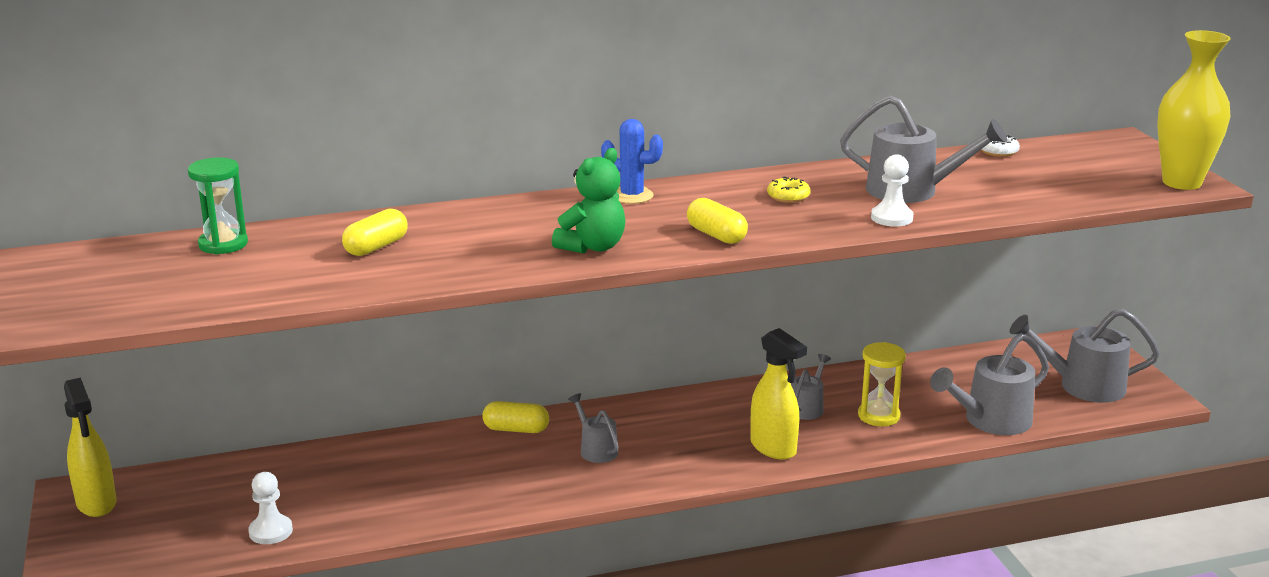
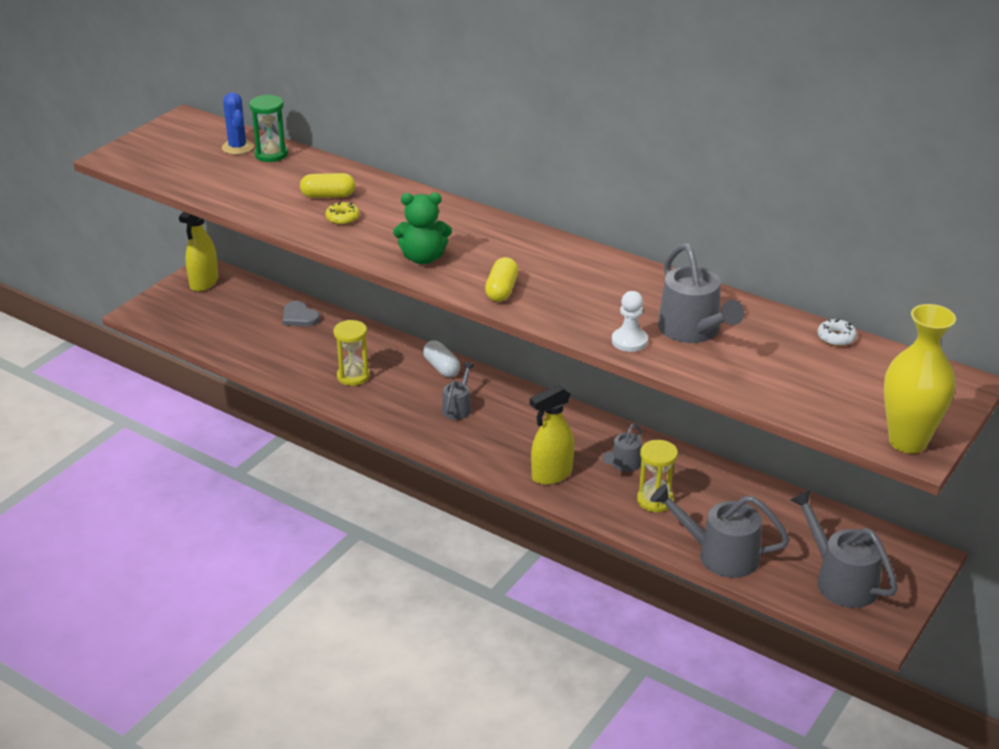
camera: 50 degrees right, 10 degrees up
white pawn [248,472,293,544] -> none
yellow capsule [482,401,549,433] -> white capsule [423,340,460,377]
blue cactus [601,119,663,204] -> blue cactus moved to [222,92,254,155]
yellow spray bottle [750,328,807,460] -> yellow spray bottle turned 45 degrees clockwise [530,384,574,485]
yellow donut [767,177,811,203] -> yellow donut moved to [325,201,360,225]
grey watering can [791,354,831,420] -> grey watering can turned 135 degrees clockwise [603,423,642,472]
none -> grey heart [282,301,320,326]
none -> yellow hourglass [333,320,370,386]

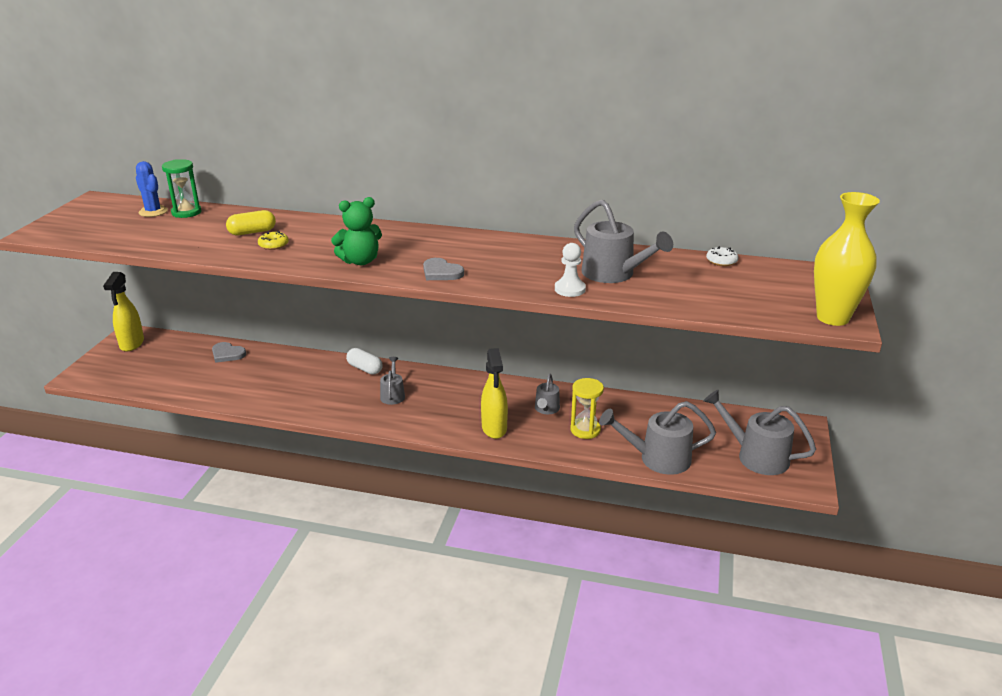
camera: 20 degrees left, 5 degrees down
yellow hourglass [333,320,370,386] -> none
yellow capsule [485,257,518,302] -> grey heart [423,258,464,280]
yellow spray bottle [530,384,574,485] -> yellow spray bottle turned 45 degrees counterclockwise [481,348,508,439]

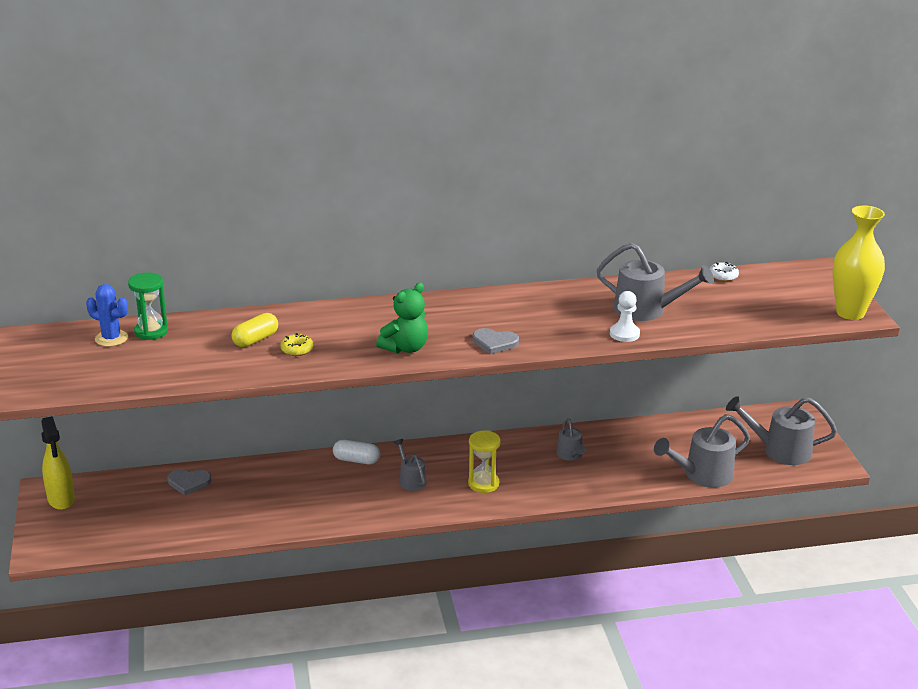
camera: 25 degrees left, 0 degrees up
yellow spray bottle [481,348,508,439] -> none
yellow hourglass [570,378,604,439] -> yellow hourglass moved to [468,430,501,493]

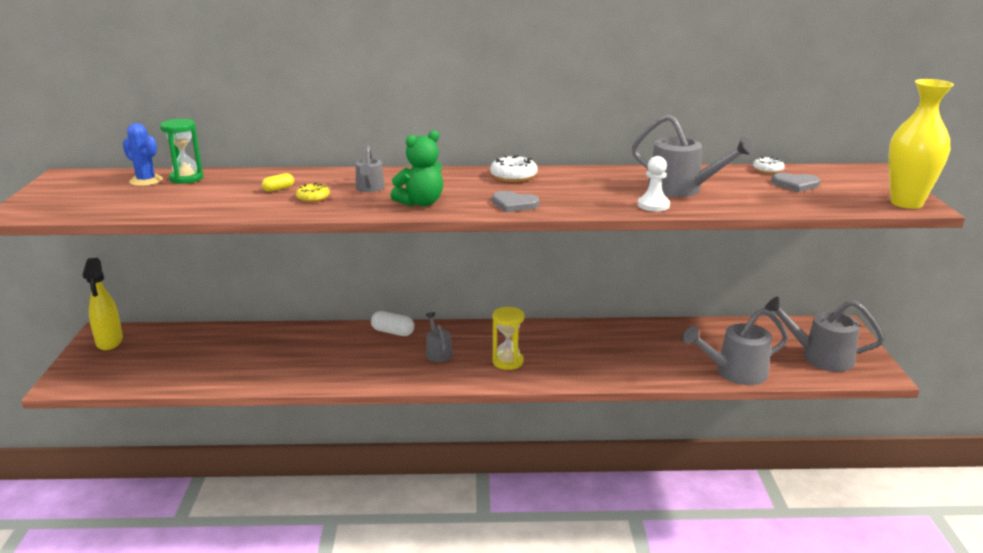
camera: 10 degrees right, 5 degrees down
grey heart [167,469,211,495] -> grey heart moved to [771,173,820,192]
yellow capsule [232,313,278,347] -> yellow capsule [262,173,294,192], size x0.63
grey watering can [556,418,586,461] -> grey watering can moved to [356,146,385,192]
none -> white donut [490,155,537,182]

